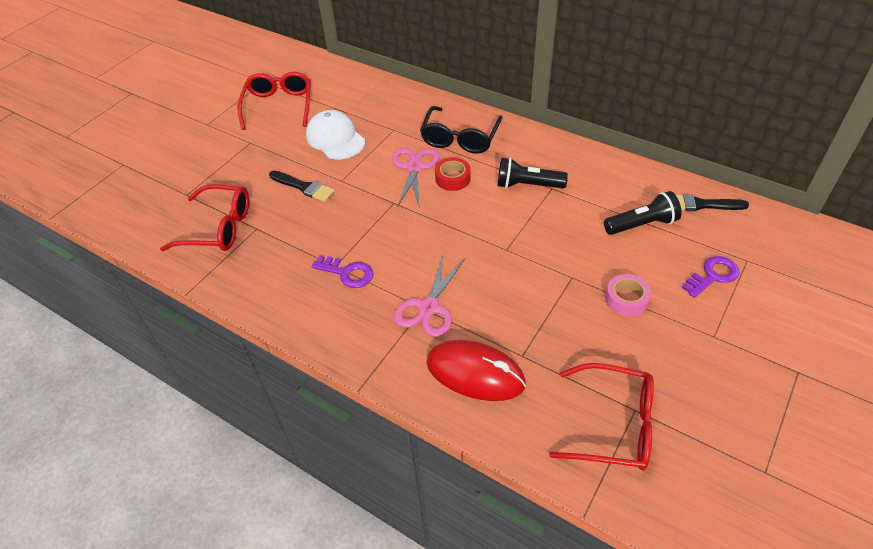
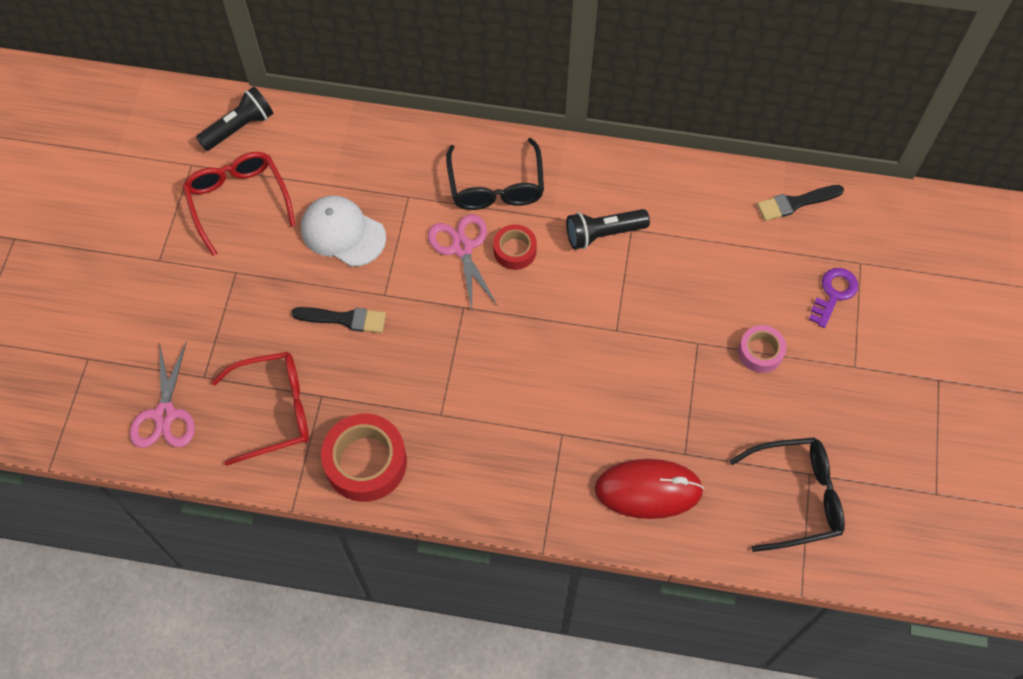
camera: 25 degrees left, 15 degrees up
purple key [312,255,373,288] -> none
pink scissors [394,255,465,337] -> pink scissors moved to [130,342,195,448]
red glasses [549,363,654,471] -> black glasses [730,437,845,552]
black flashlight [604,191,682,235] -> black flashlight moved to [196,86,273,151]
none -> red tape [321,414,407,502]

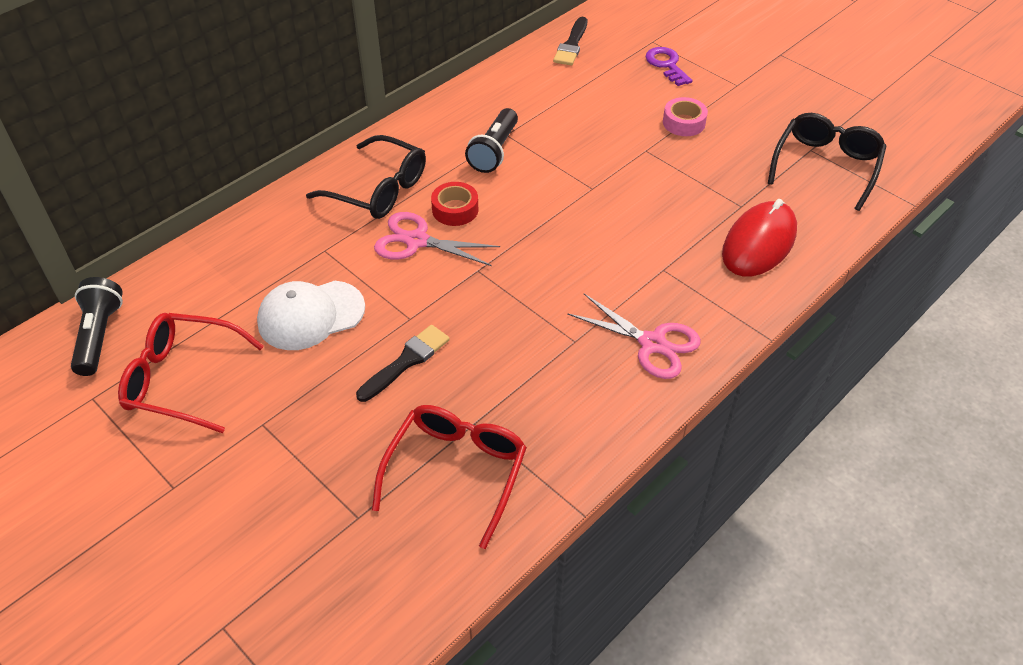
camera: 55 degrees left, 15 degrees down
pink scissors [130,342,195,448] -> pink scissors moved to [567,294,700,379]
red tape [321,414,407,502] -> none

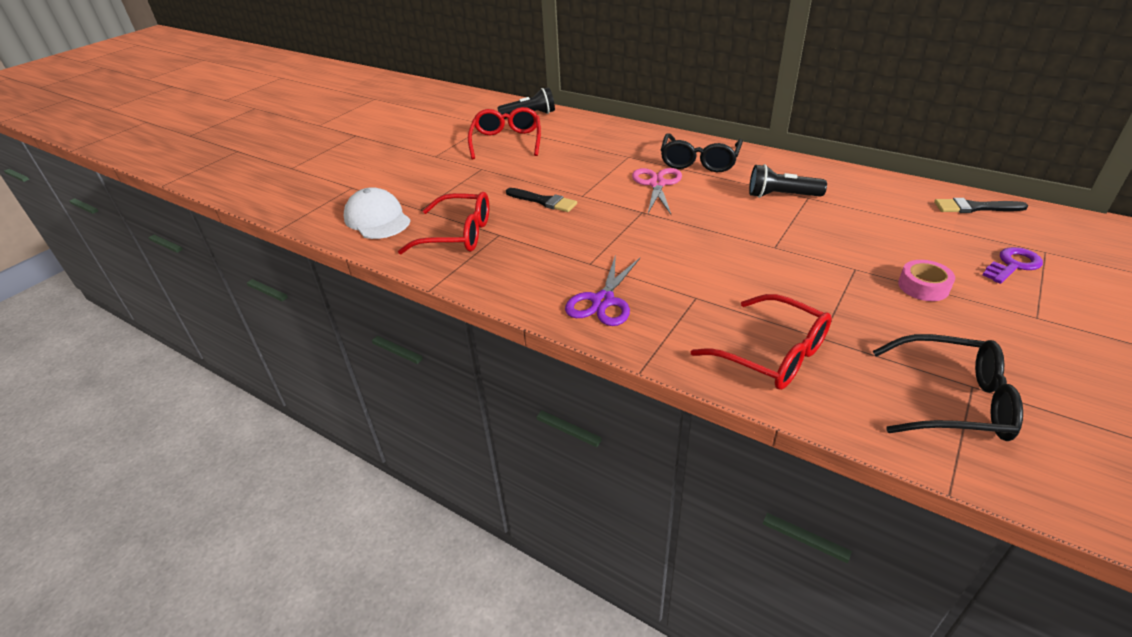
camera: 80 degrees right, 10 degrees down
white cap [257,281,365,350] -> white cap moved to [344,187,411,239]
red tape [431,182,479,226] -> none
pink scissors [567,294,700,379] -> purple scissors [565,254,640,326]
red mouse [722,199,797,277] -> red glasses [691,294,832,390]

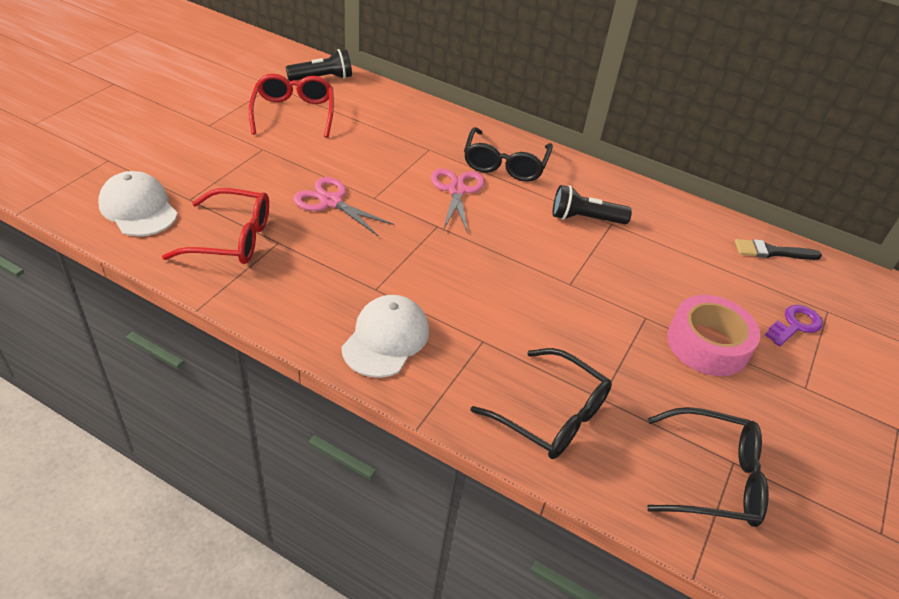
camera: 10 degrees left, 5 degrees up
black brush [506,188,577,212] -> pink scissors [293,177,394,236]
purple scissors [565,254,640,326] -> white cap [342,295,429,378]
red glasses [691,294,832,390] -> black glasses [470,348,612,459]
pink tape [898,260,955,301] -> pink tape [667,295,760,376], size x1.75

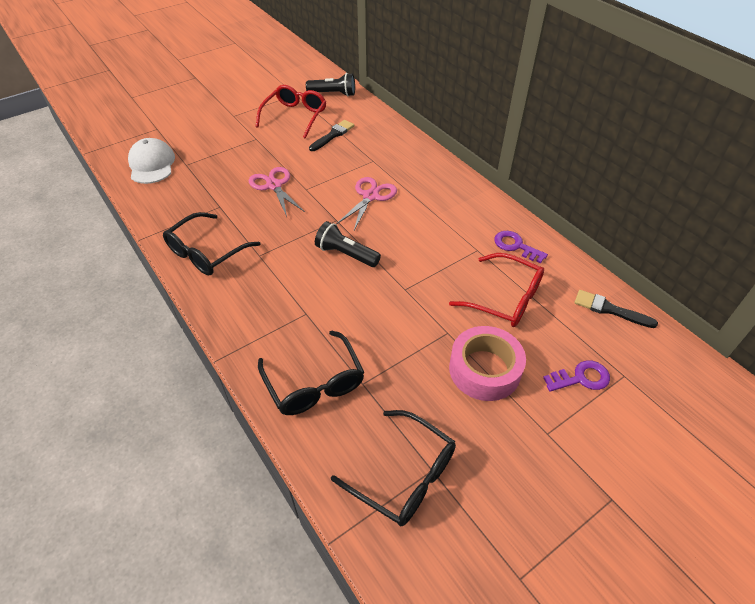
camera: 30 degrees right, 5 degrees up
red glasses [162,188,269,264] -> red glasses moved to [449,253,544,327]
white cap [342,295,429,378] -> none
black glasses [464,127,553,182] -> black glasses moved to [163,212,261,275]
black flashlight [553,185,632,224] -> black flashlight moved to [315,221,381,267]
none -> black brush [309,120,355,151]
none -> purple key [494,231,548,263]

